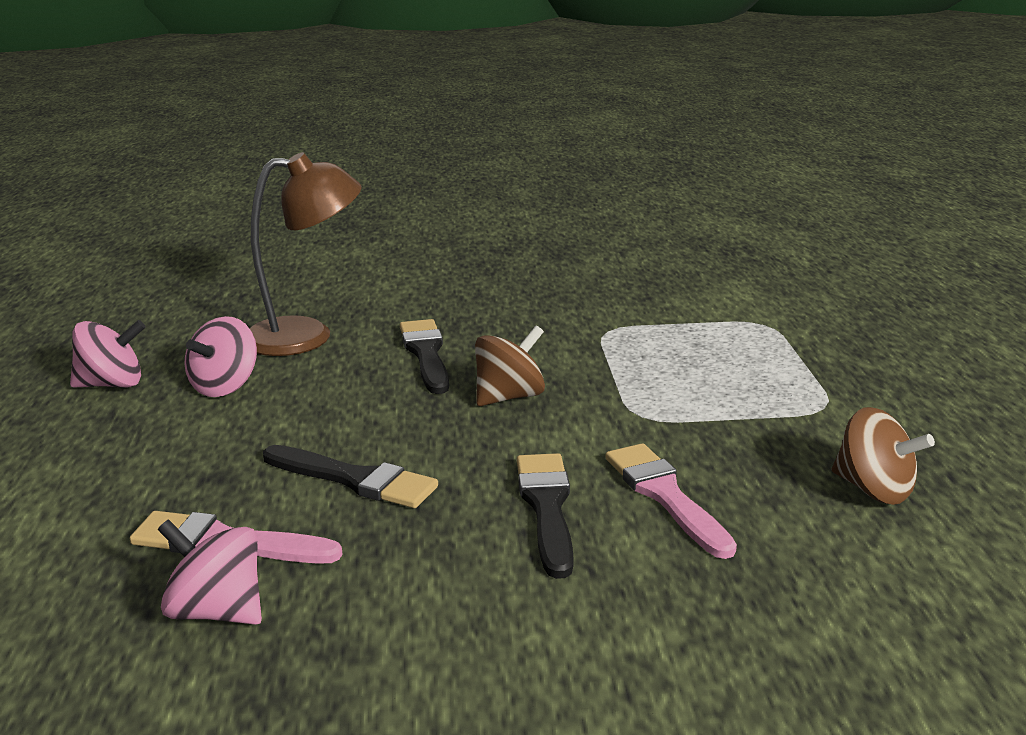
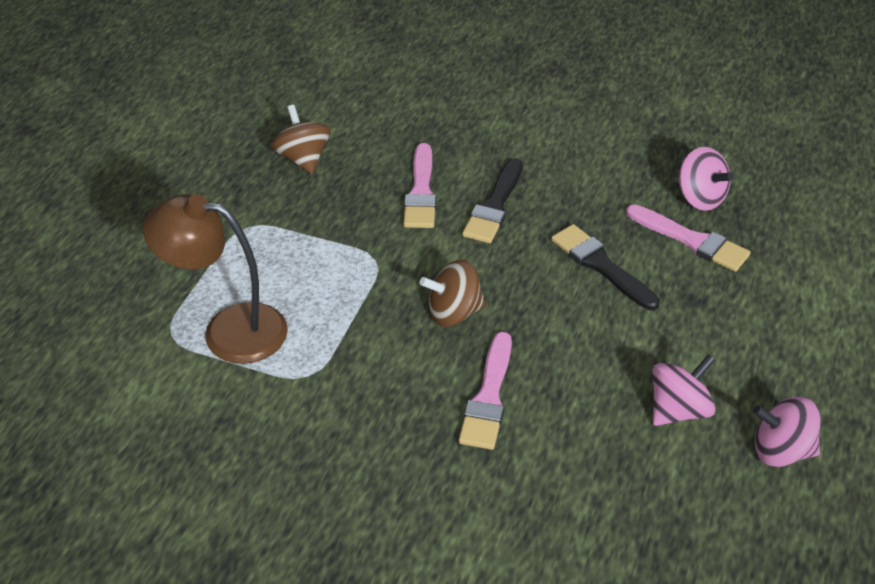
camera: 155 degrees left, 20 degrees up
brown lamp [250,152,361,356] -> brown lamp moved to [143,194,288,364]
black brush [400,319,449,394] -> pink brush [459,332,512,450]

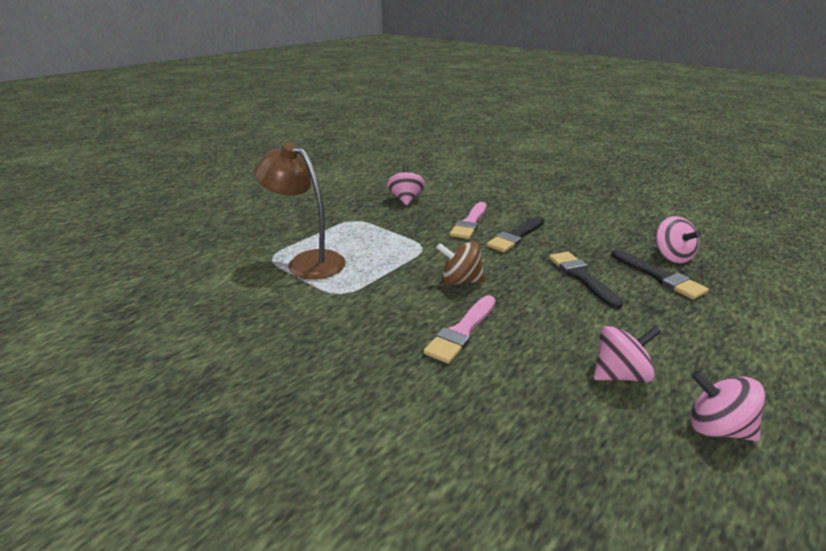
camera: 20 degrees right, 15 degrees down
brown spinning top [271,105,331,174] -> pink spinning top [387,165,425,205]
pink brush [626,204,751,272] -> black brush [611,249,709,300]

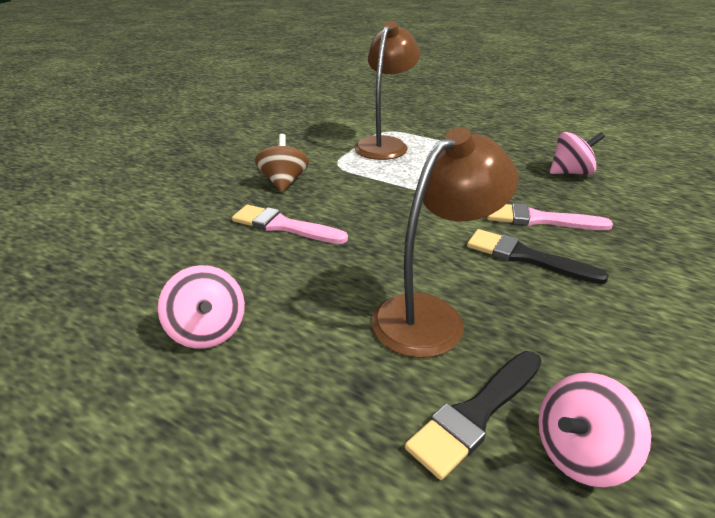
camera: 80 degrees right, 5 degrees up
brown spinning top [436,241,485,285] -> brown spinning top moved to [255,134,309,192]
black brush [549,252,623,309] -> brown lamp [371,127,519,358]
pink spinning top [690,370,765,441] -> none

